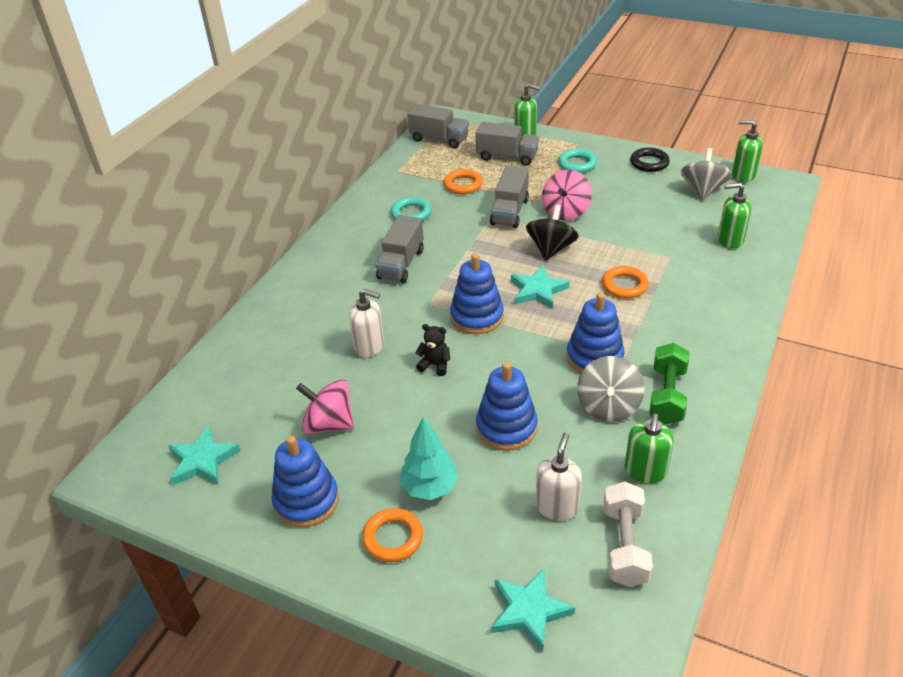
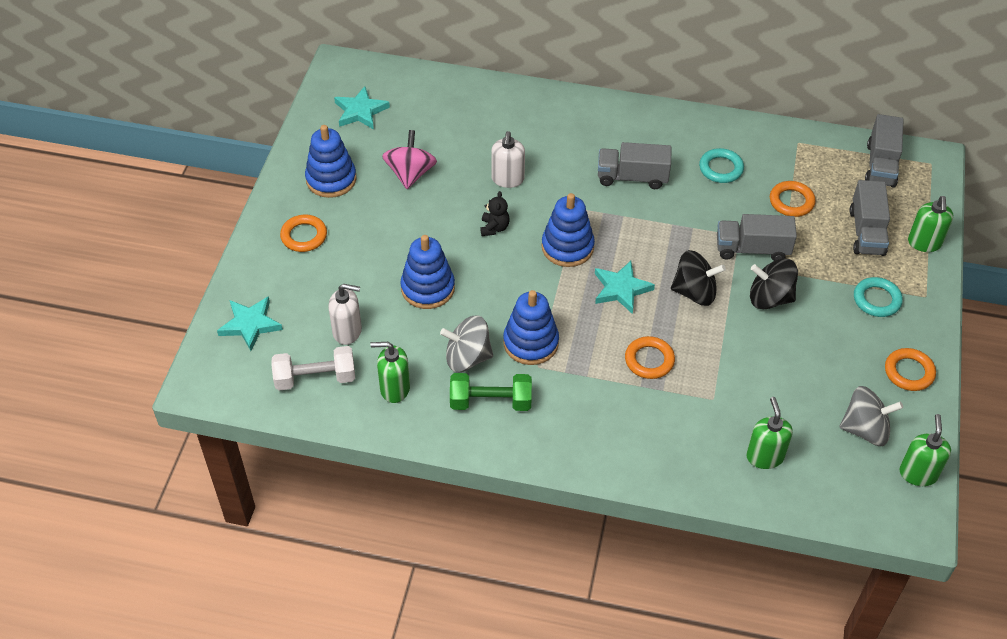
camera: 75 degrees right, 10 degrees up
turquoise tree [399,417,459,500] -> none
pink spinning top [542,170,592,221] -> black spinning top [750,258,798,309]
black ring [630,148,670,172] -> orange ring [885,348,936,391]

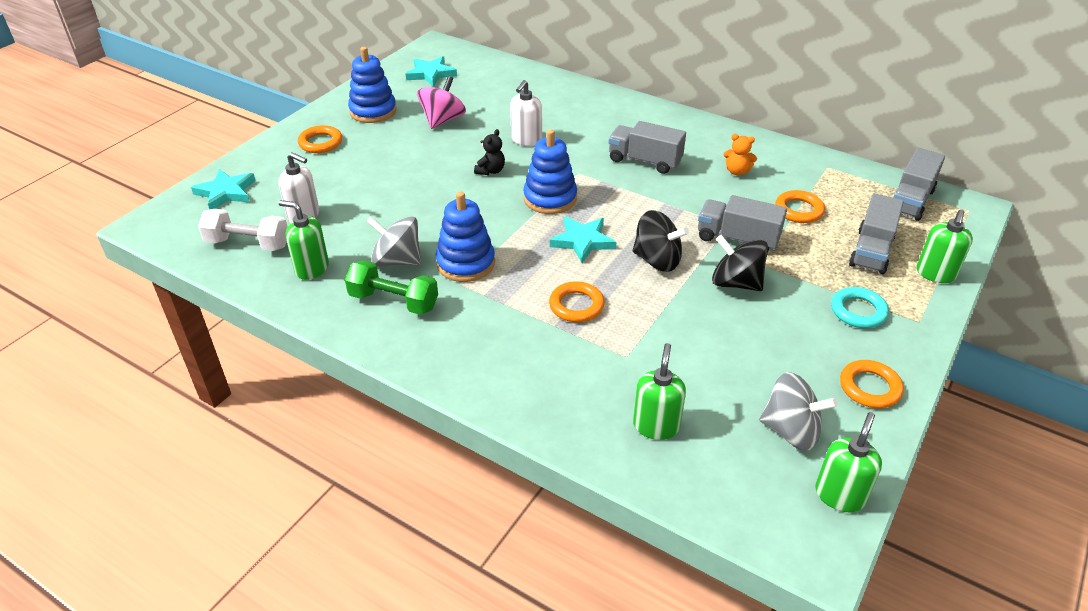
camera: 20 degrees right, 10 degrees down
blue stacking toy [400,235,455,309] -> none
turquoise ring [699,148,744,183] -> orange teddy bear [724,134,757,175]

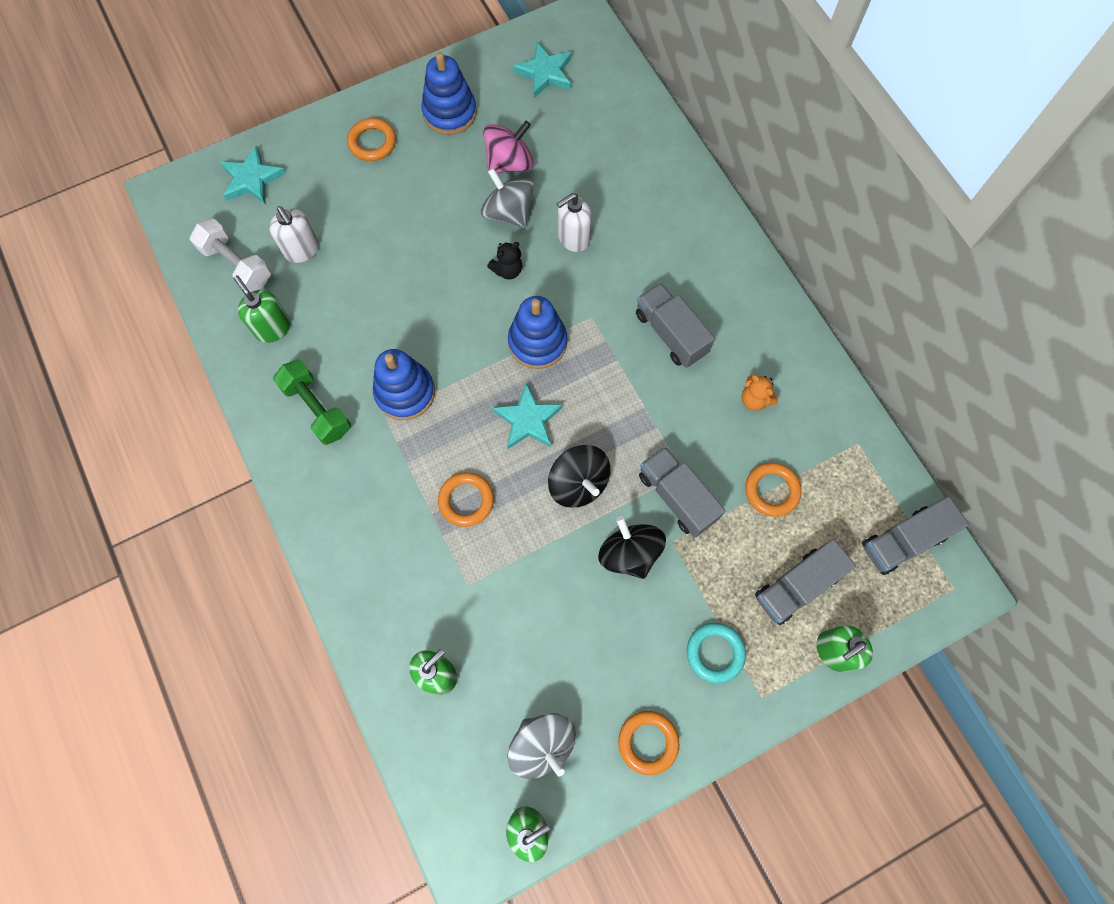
camera: 30 degrees right, 30 degrees up
grey spinning top [366,216,421,267] -> grey spinning top moved to [481,168,535,228]

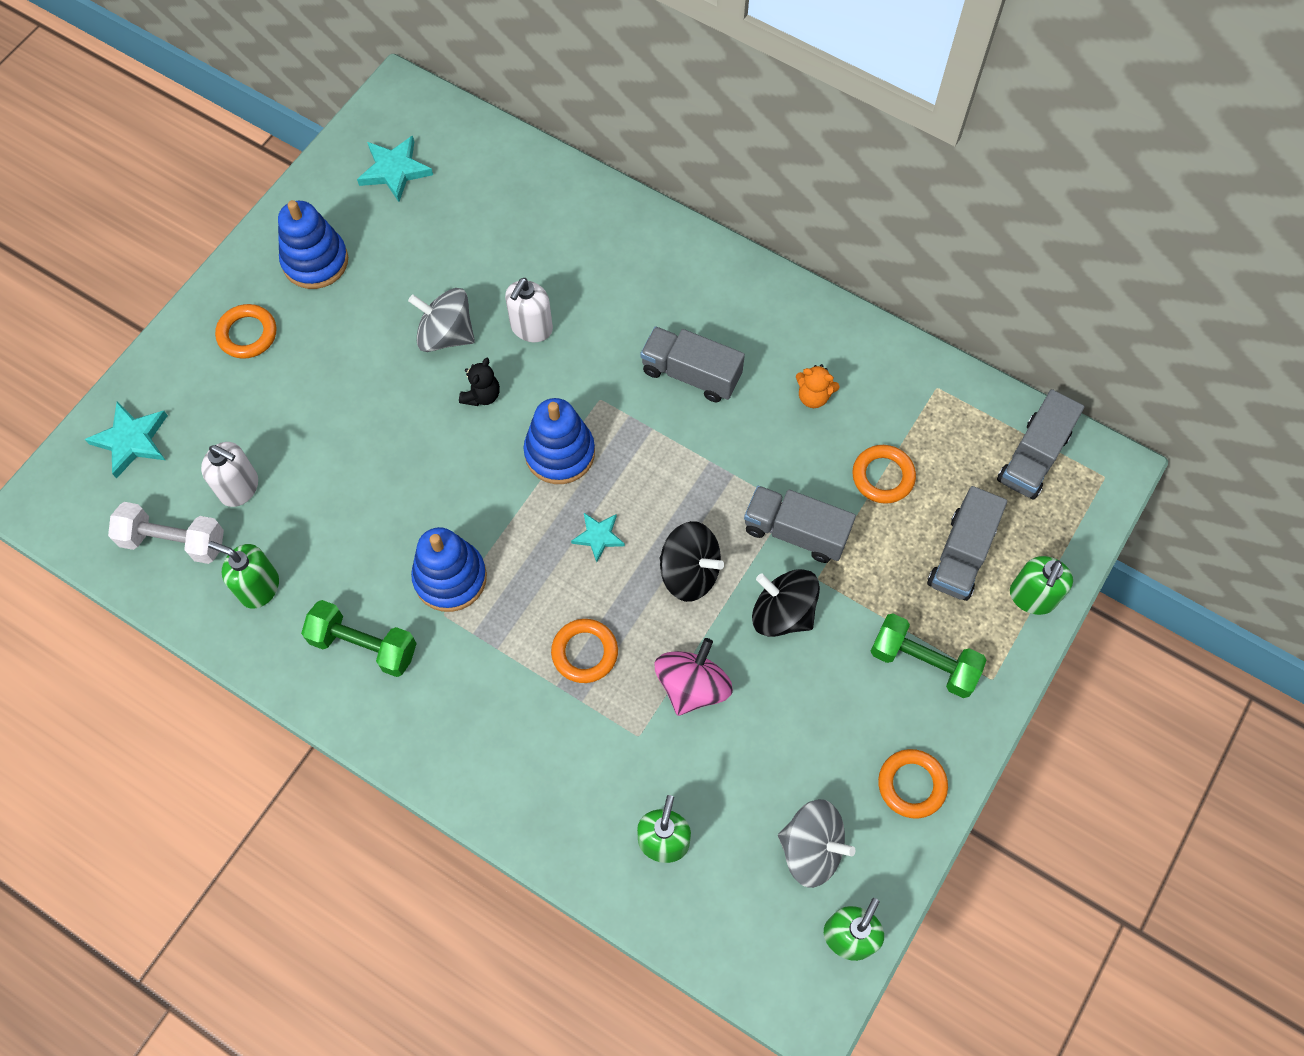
camera: 30 degrees left, 5 degrees down
pink spinning top [483,121,533,173] -> pink spinning top moved to [655,638,733,716]
turquoise star [492,382,563,449] -> turquoise star [571,513,625,562], size x0.64
turquoise ring [687,623,746,683] -> green dumbbell [870,614,986,698]

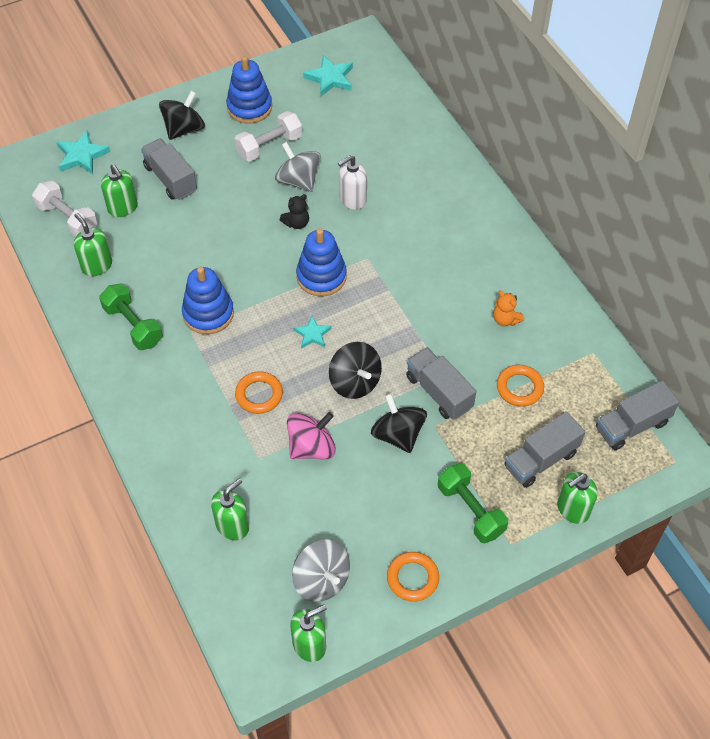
camera: 30 degrees right, 10 degrees down
white soap dispenser [201,442,258,507] -> green soap dispenser [101,164,138,217]
orange ring [215,304,276,359] -> black spinning top [159,90,205,140]
grey truck [641,327,745,402] -> grey truck moved to [141,138,197,200]
none -> white dumbbell [235,111,302,162]

